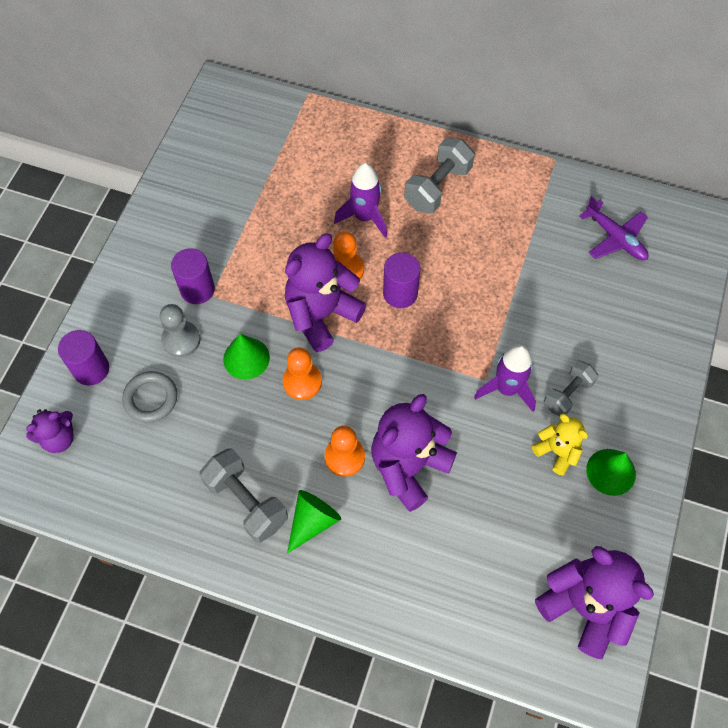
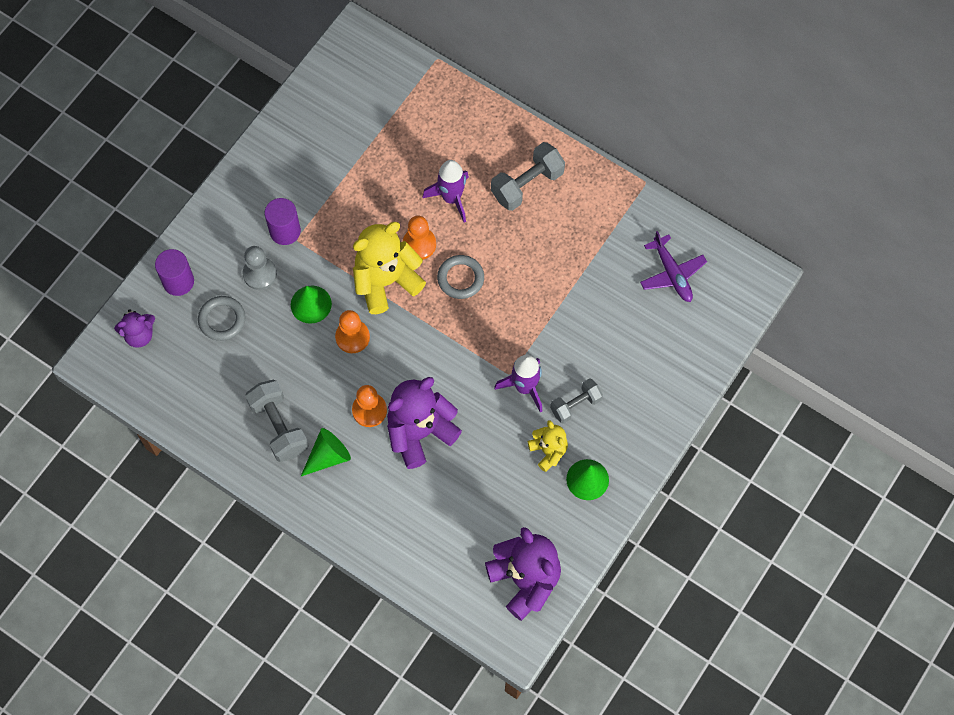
camera: 15 degrees right, 5 degrees up
purple teddy bear [285,233,366,352] -> yellow teddy bear [353,222,426,314]
purple cylinder [383,252,420,308] -> grey ring [437,255,484,299]

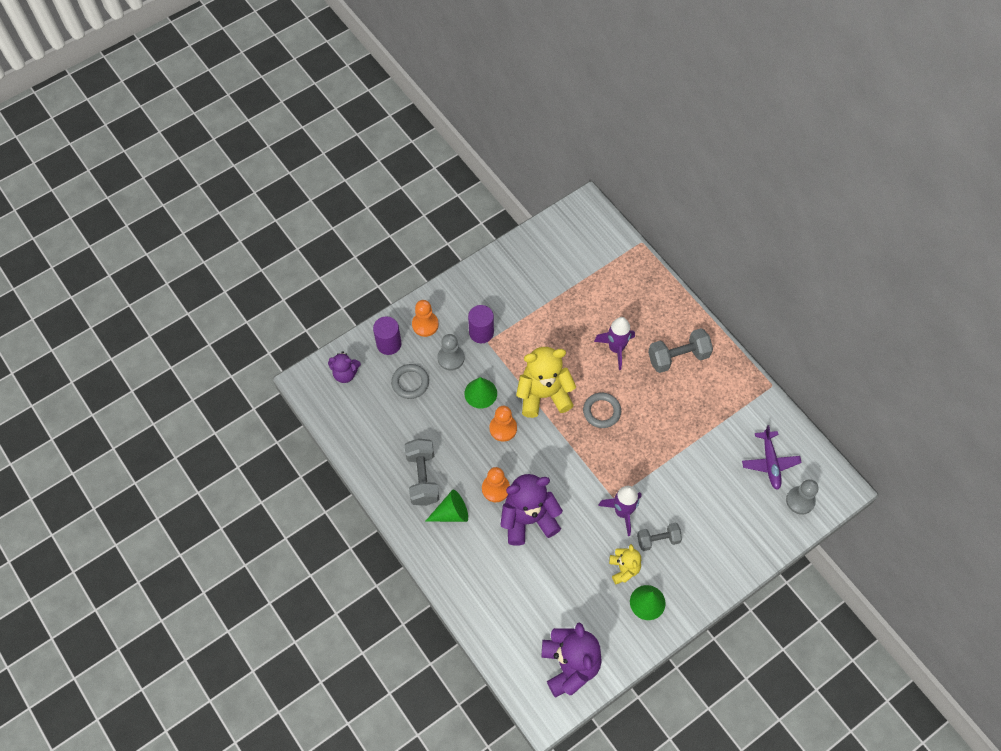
camera: 20 degrees right, 5 degrees down
orange pawn [403,216,436,260] -> orange pawn moved to [412,300,439,337]
none -> grey pawn [786,479,818,515]

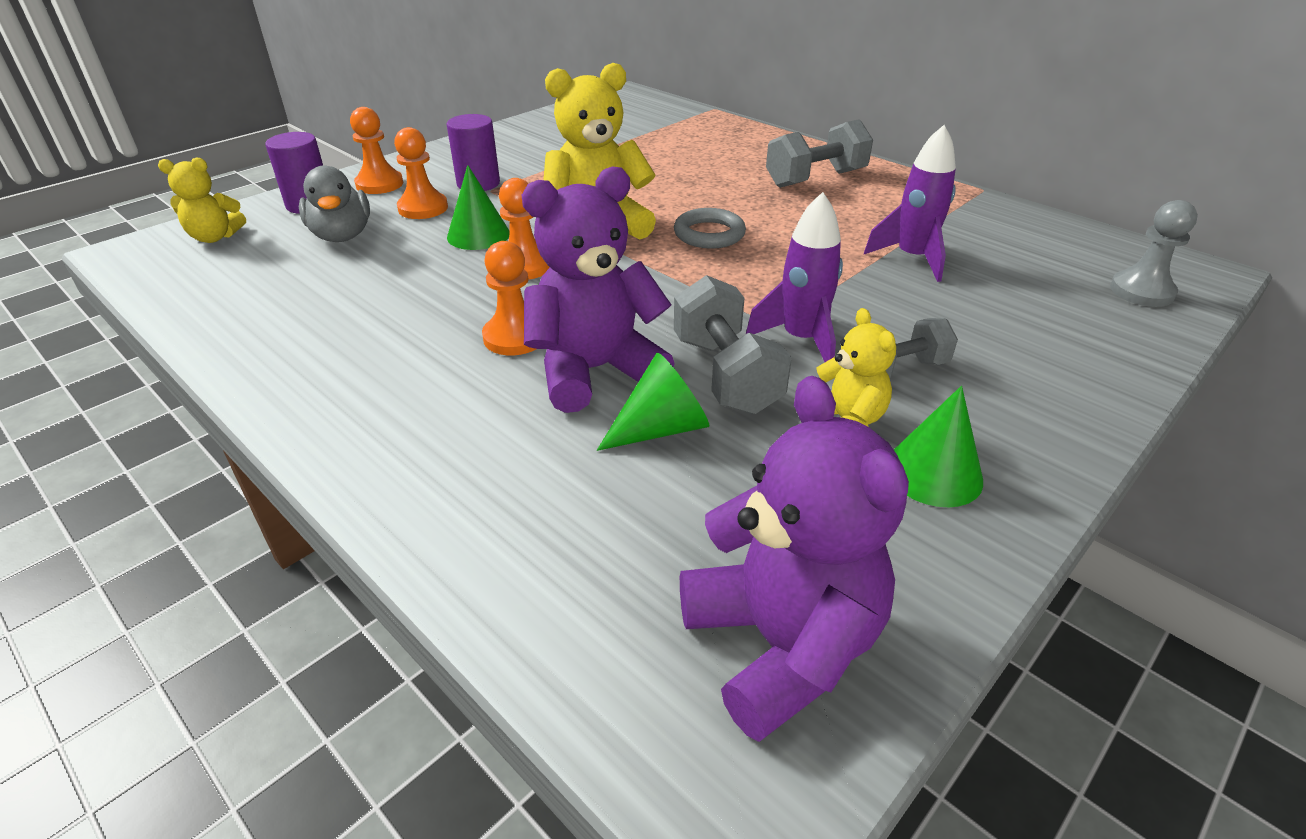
camera: 10 degrees left, 25 degrees down
purple teddy bear [328,351,361,383] -> yellow teddy bear [158,157,246,243]
grey ring [391,364,429,399] -> grey duck [299,166,370,242]
grey dumbbell [404,439,439,506] -> grey dumbbell moved to [674,275,792,414]
green cone [425,490,468,522] -> green cone moved to [597,353,709,451]
grey pawn [438,334,464,370] -> orange pawn [394,127,448,219]
purple rocket [594,317,635,370] -> purple rocket moved to [864,125,956,282]
purple plane [742,425,802,490] -> none

